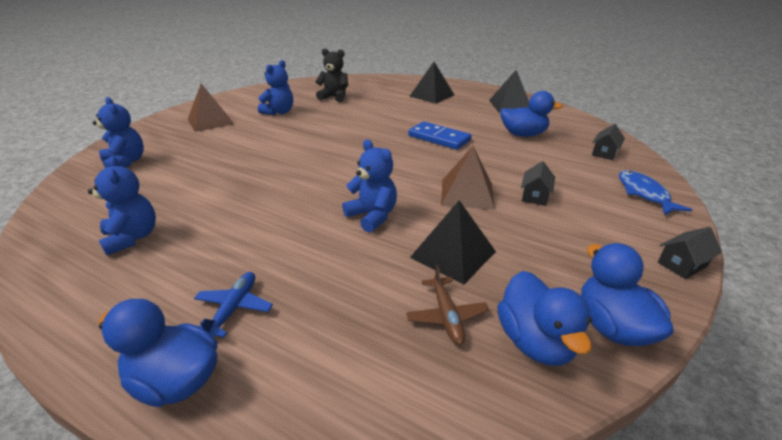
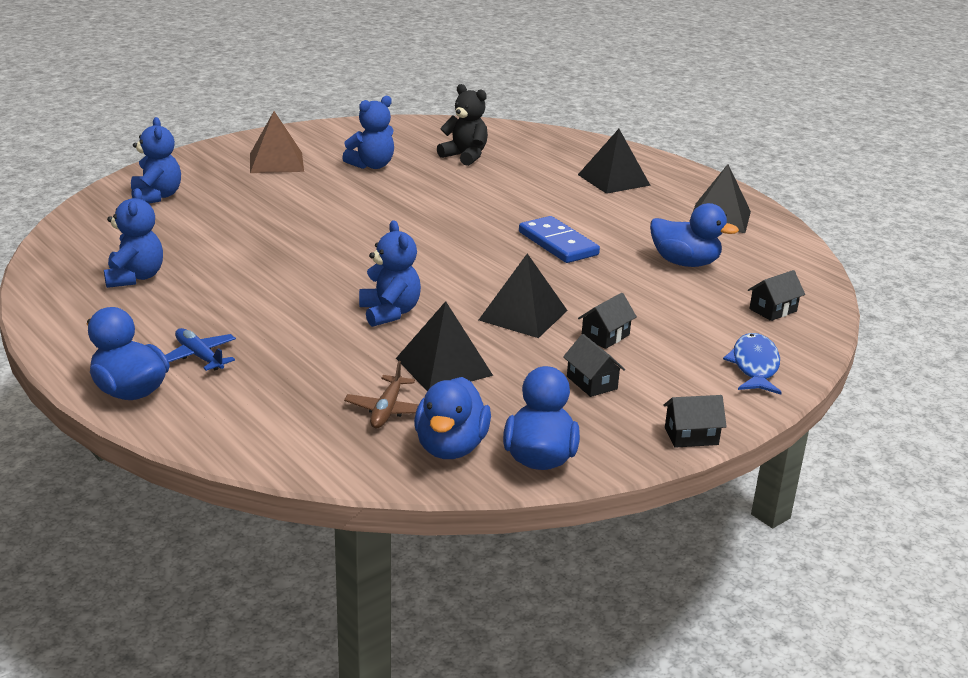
camera: 20 degrees right, 5 degrees down
blue plane [194,272,273,338] -> blue plane turned 75 degrees counterclockwise [165,328,236,371]
brown pyramid [441,146,495,209] -> black pyramid [479,253,568,338]
none -> black house [563,334,625,397]

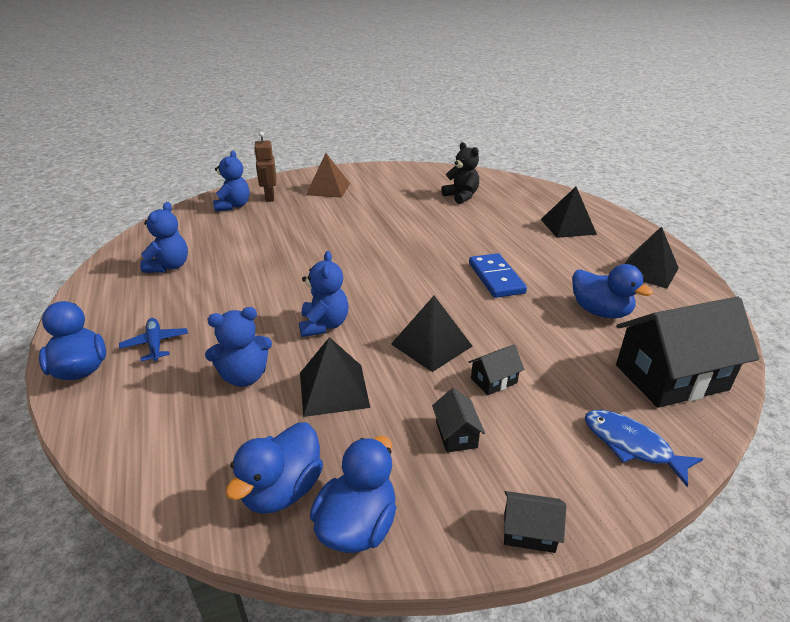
camera: 20 degrees right, 5 degrees up
blue teddy bear [342,96,394,169] -> blue teddy bear moved to [205,307,272,387]
brown plane [344,361,419,428] -> none
blue fish [723,333,782,395] -> blue fish turned 75 degrees counterclockwise [585,410,703,487]
black house [748,270,805,321] -> black house [616,297,759,408], size x2.31
none -> brown robot [254,131,277,202]

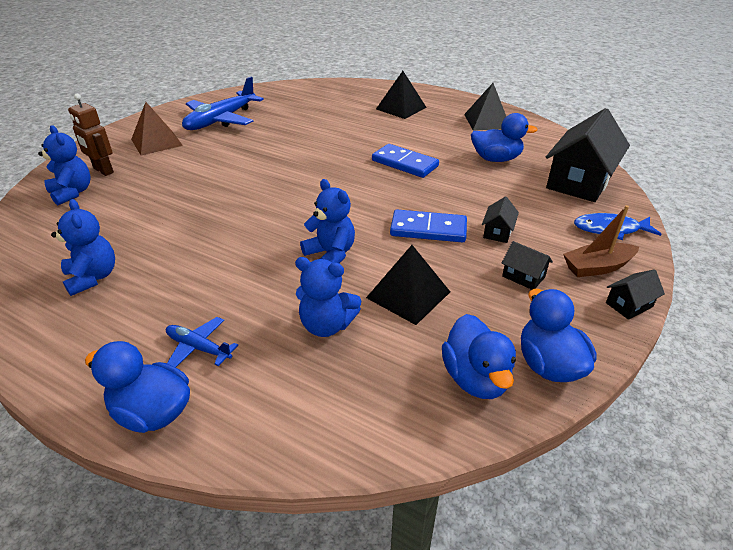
camera: 40 degrees left, 5 degrees up
blue teddy bear [205,307,272,387] -> blue teddy bear turned 75 degrees clockwise [295,257,361,337]
black pyramid [391,296,472,372] -> blue domino [390,209,467,243]
black teddy bear [441,142,479,204] -> none
none -> blue plane [182,76,264,130]
none -> brown boat [563,205,639,277]

